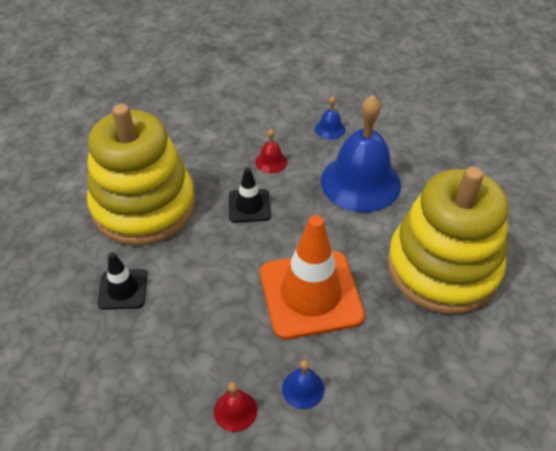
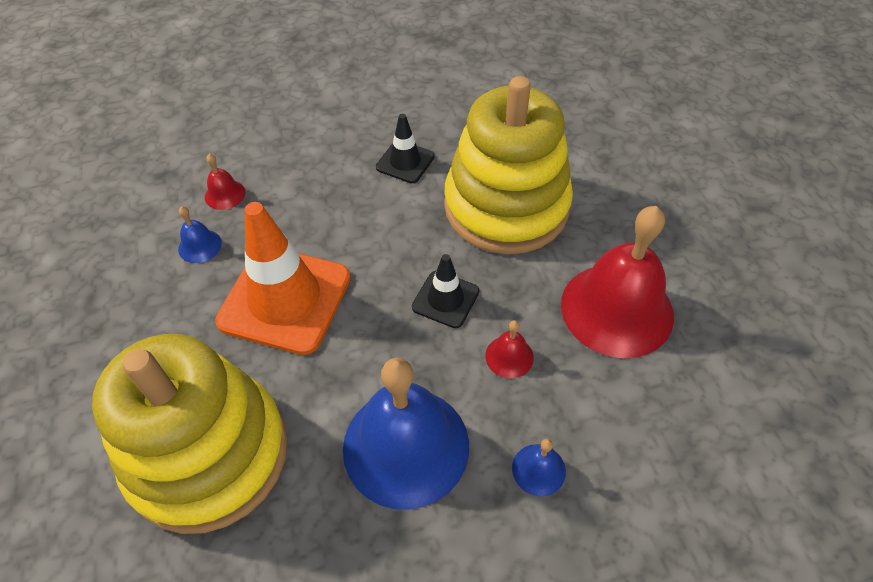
camera: 120 degrees right, 5 degrees up
none -> red bell [561,206,674,358]

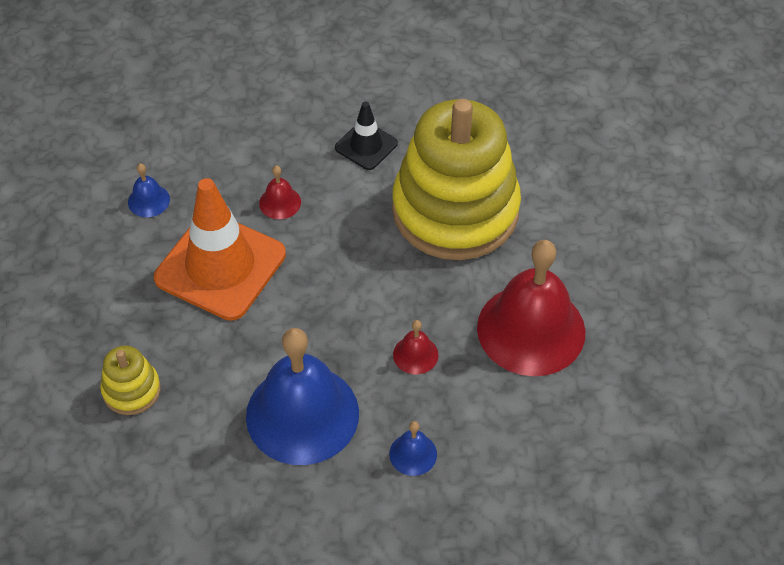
camera: 10 degrees right, 0 degrees up
yellow stacking toy [92,334,288,534] -> yellow stacking toy [100,346,161,415], size x0.42
red bell [205,154,245,210] -> red bell moved to [259,166,301,219]
black traffic cone [412,254,479,328] -> none

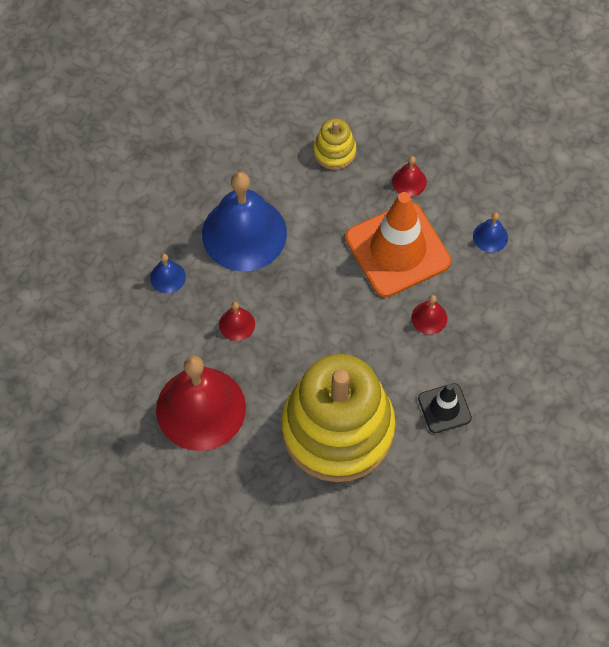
camera: 125 degrees right, 10 degrees up
none -> red bell [392,156,427,197]

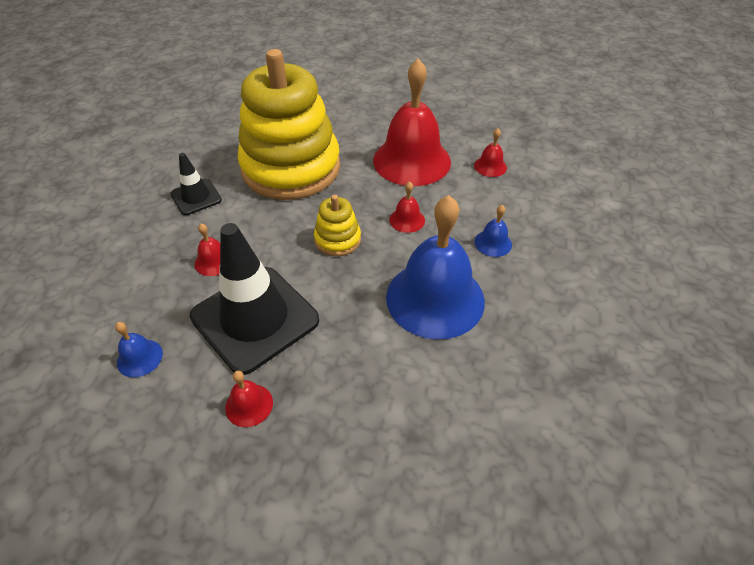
camera: 165 degrees right, 15 degrees down
yellow stacking toy [313,118,356,170] -> yellow stacking toy moved to [314,195,361,256]
orange traffic cone [345,192,451,297] -> black traffic cone [190,223,319,375]
none -> red bell [474,128,507,177]

